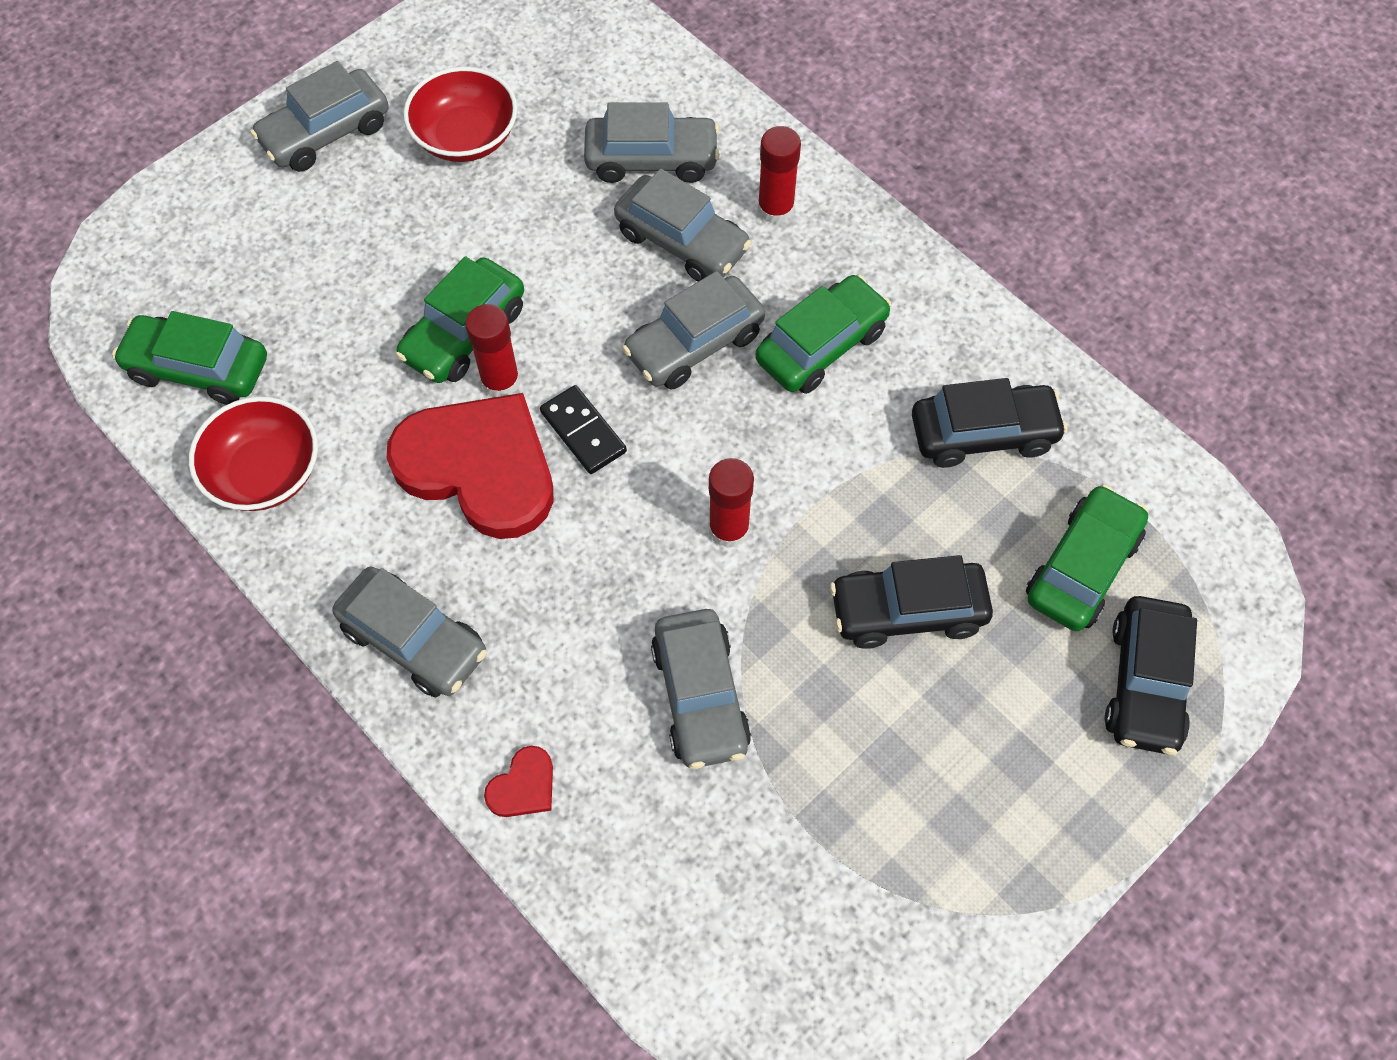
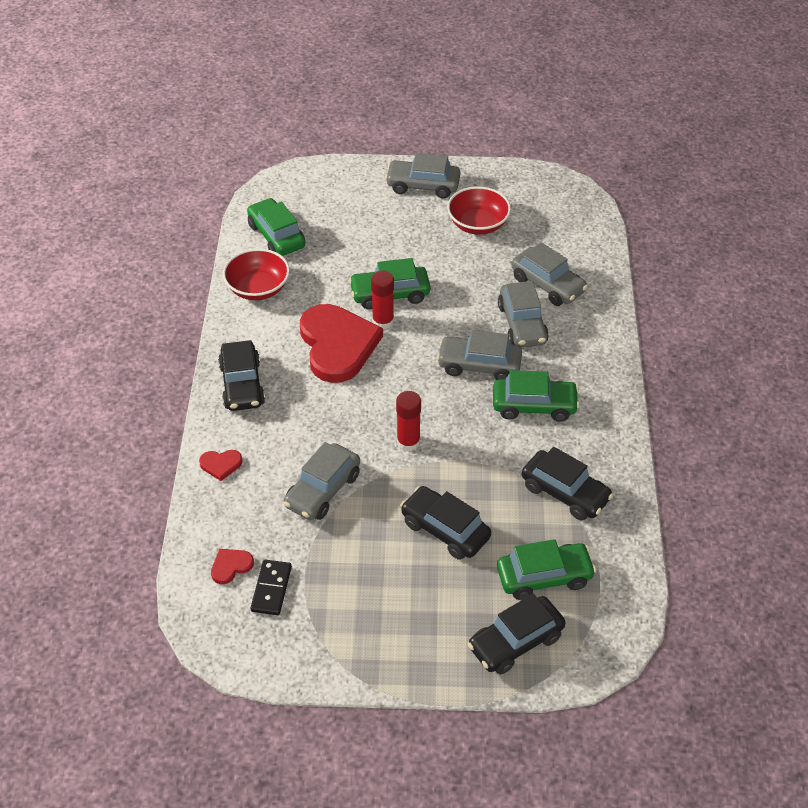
camera: 45 degrees right, 15 degrees down
grey car [332,567,487,697] -> black car [218,340,265,411]
black domino [540,385,627,474] -> black domino moved to [251,560,292,615]
red glue stick [758,126,801,224] -> none
none -> red heart [211,549,254,584]

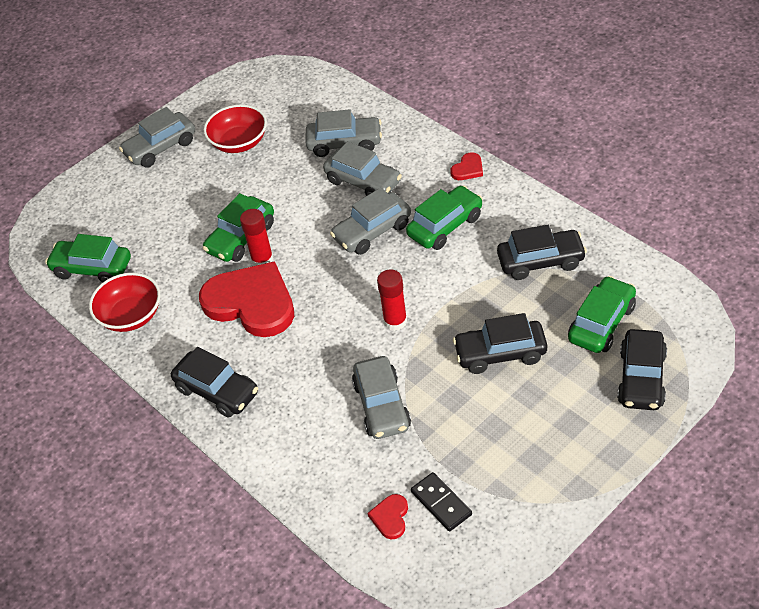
camera: 40 degrees left, 0 degrees up
red heart [199,450,242,481] -> red heart moved to [450,153,483,180]

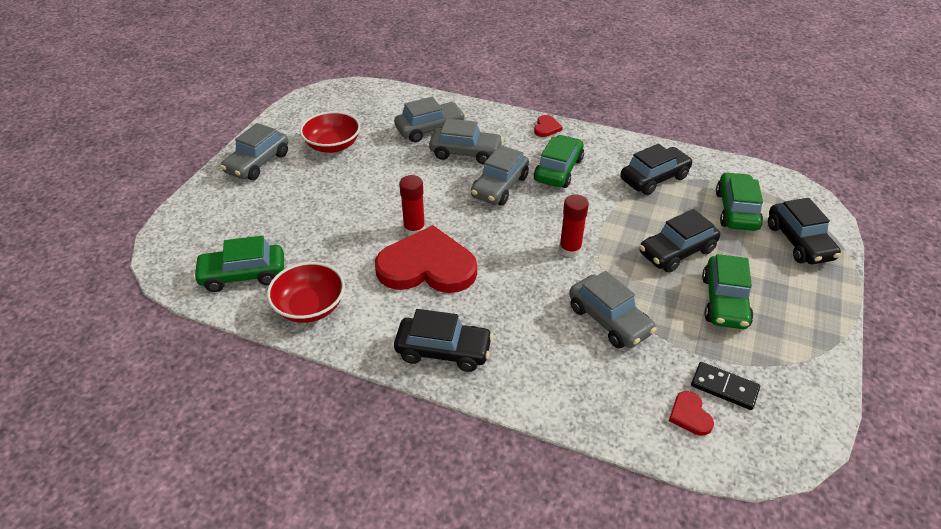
camera: 30 degrees left, 5 degrees down
green car [202,193,274,262] -> green car moved to [702,254,753,329]

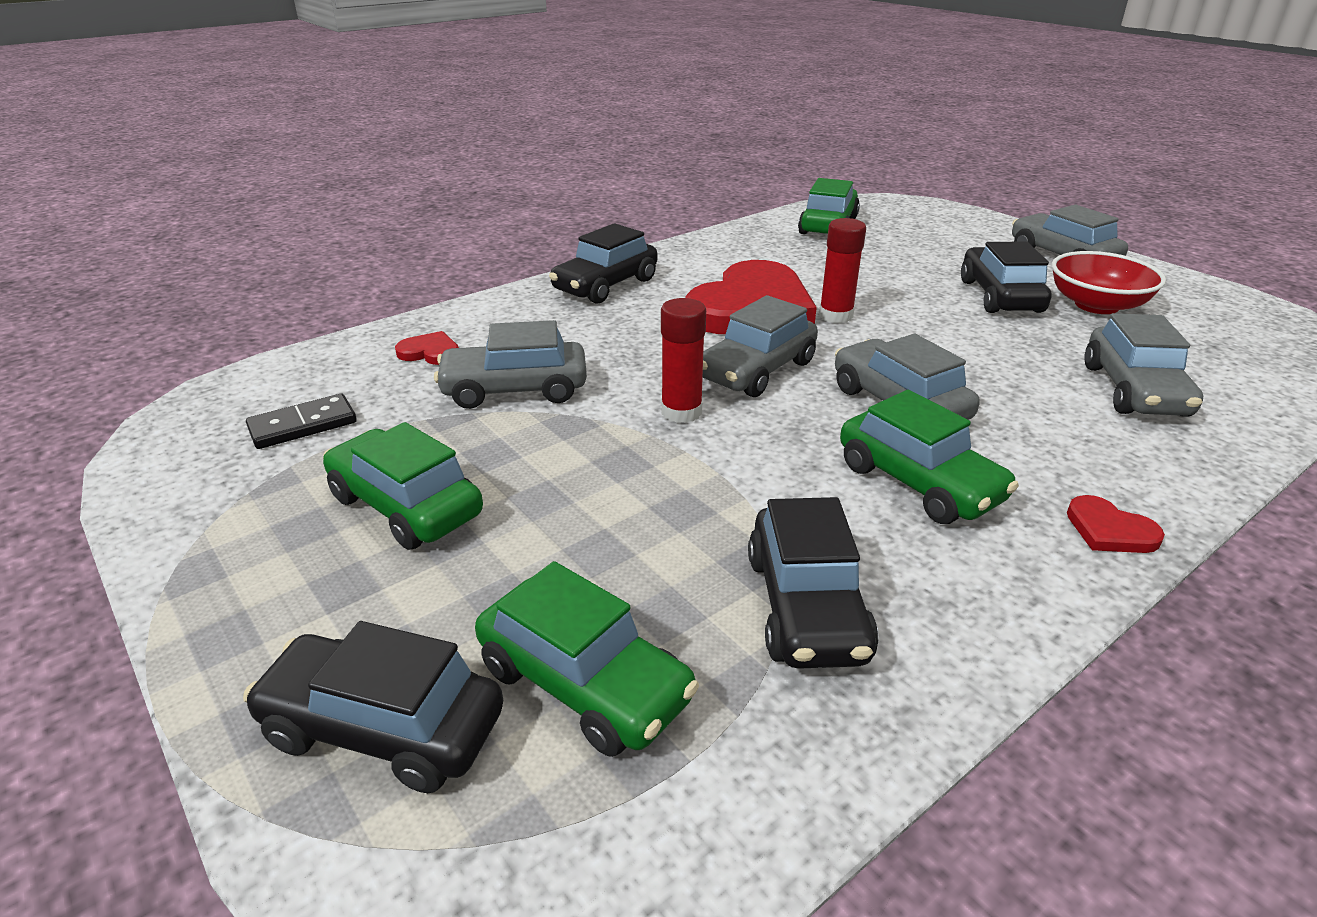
camera: 120 degrees right, 10 degrees down
red bowl [267,262,345,323] -> none
grey car [429,118,503,165] -> grey car moved to [703,295,818,397]
black car [639,209,720,273] -> black car moved to [961,242,1051,313]
red heart [669,391,714,436] -> red heart moved to [395,331,459,365]

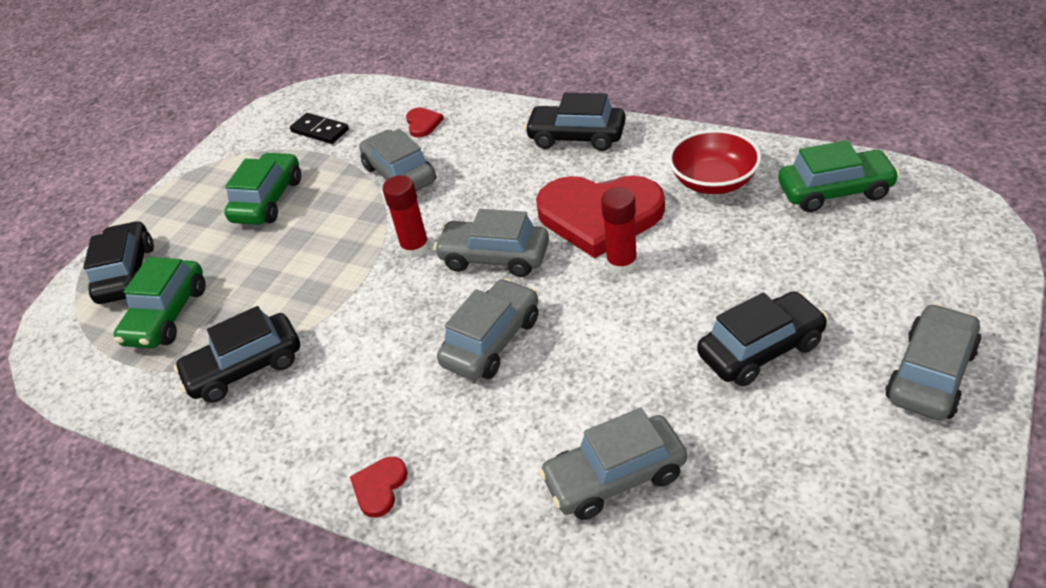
camera: 70 degrees right, 10 degrees up
green car [840,390,1019,524] -> none
red bowl [1051,251,1166,314] -> red bowl moved to [668,129,761,194]

